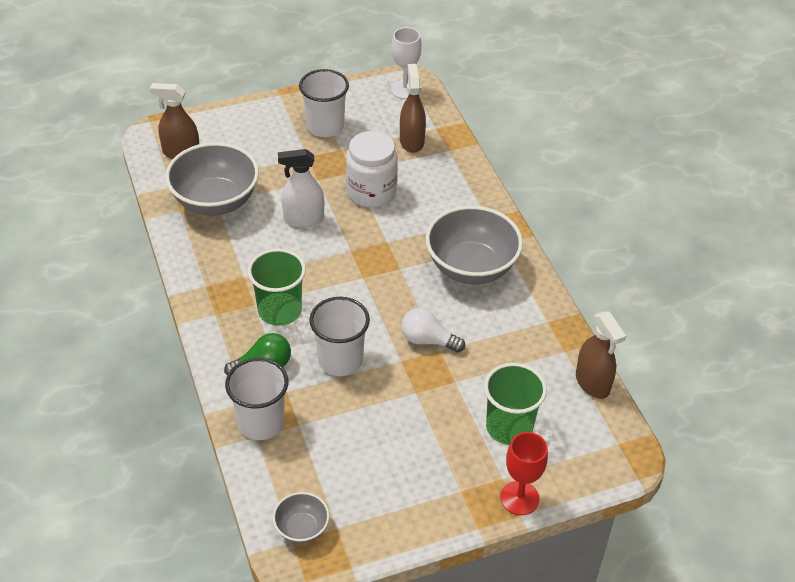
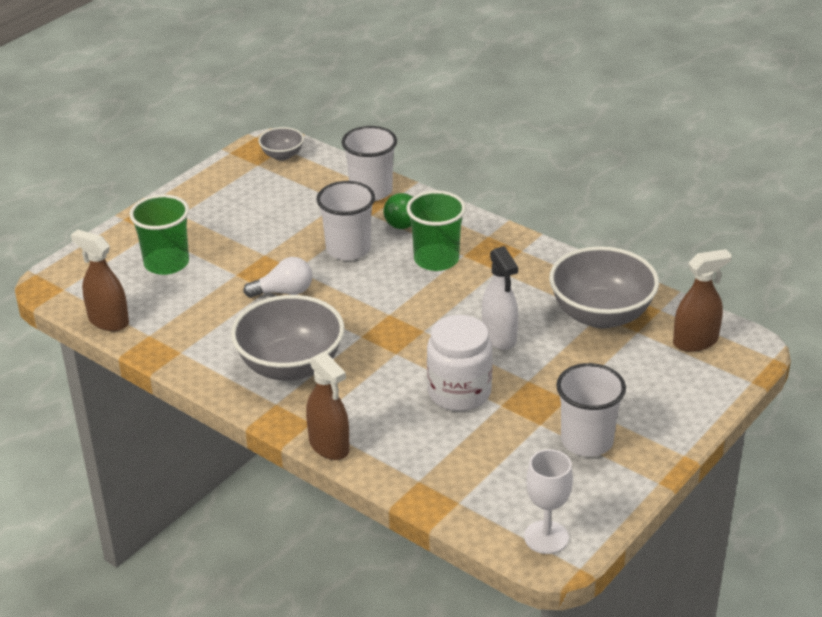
camera: 150 degrees right, 10 degrees down
white spray bottle [278,149,324,227] -> white spray bottle turned 105 degrees clockwise [482,246,518,350]
brown spray bottle [400,64,426,153] -> brown spray bottle moved to [306,351,350,460]
red goblet [500,432,548,515] -> none

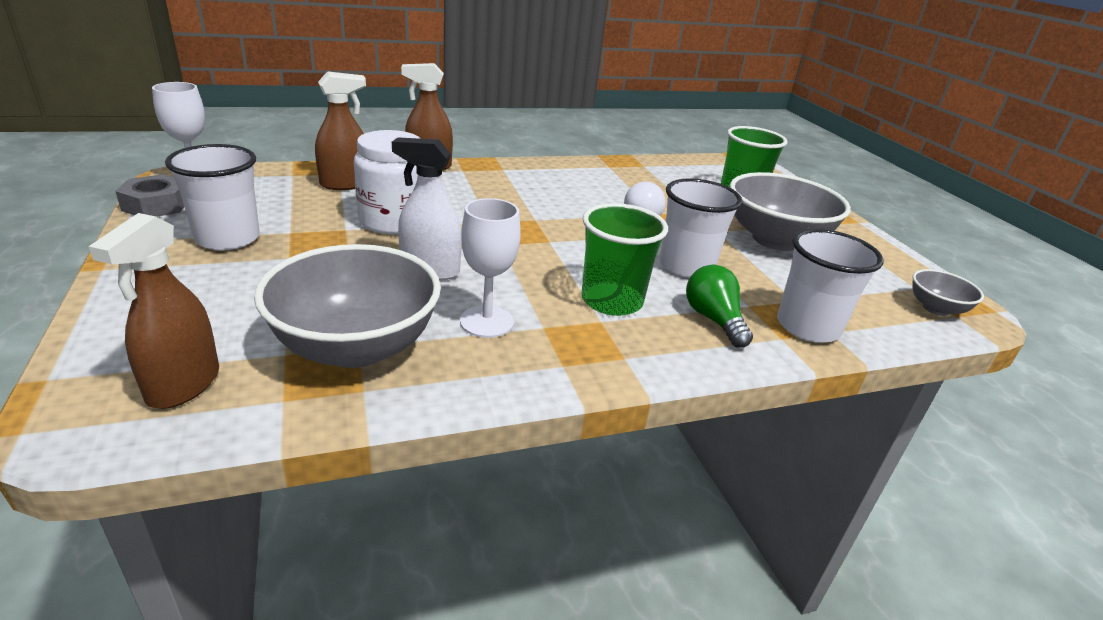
camera: 120 degrees right, 5 degrees down
brown spray bottle [71,230,129,331] -> brown spray bottle moved to [315,71,366,190]
grey bowl [231,295,345,381] -> grey bowl moved to [730,172,851,251]
none -> grey nut [115,174,184,217]
none -> white goblet [460,198,521,338]

